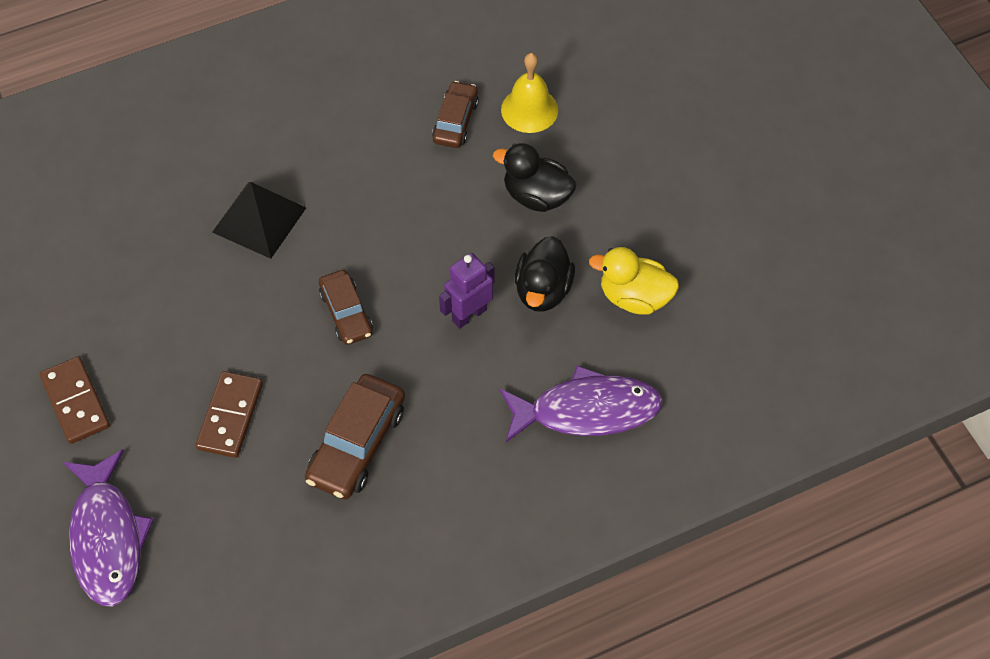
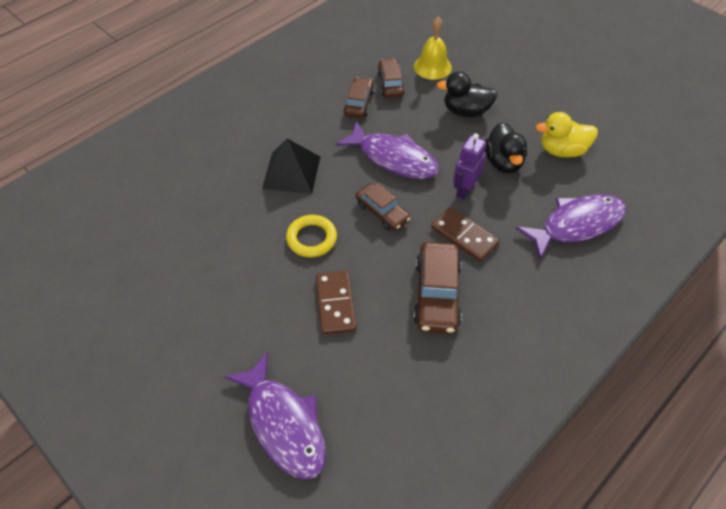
camera: 20 degrees left, 5 degrees down
brown domino [40,356,110,444] -> brown domino moved to [431,207,500,262]
none -> yellow ring [286,215,337,257]
none -> purple fish [335,121,439,179]
none -> brown car [344,77,374,118]

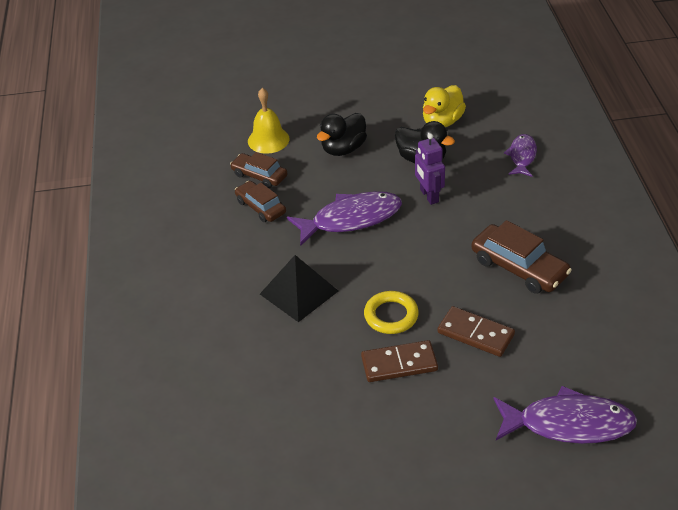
camera: 50 degrees left, 10 degrees down
brown car [356,183,411,231] -> none
brown domino [431,207,500,262] -> brown domino moved to [361,340,438,382]
purple fish [515,194,626,259] -> purple fish [504,134,537,177], size x0.58

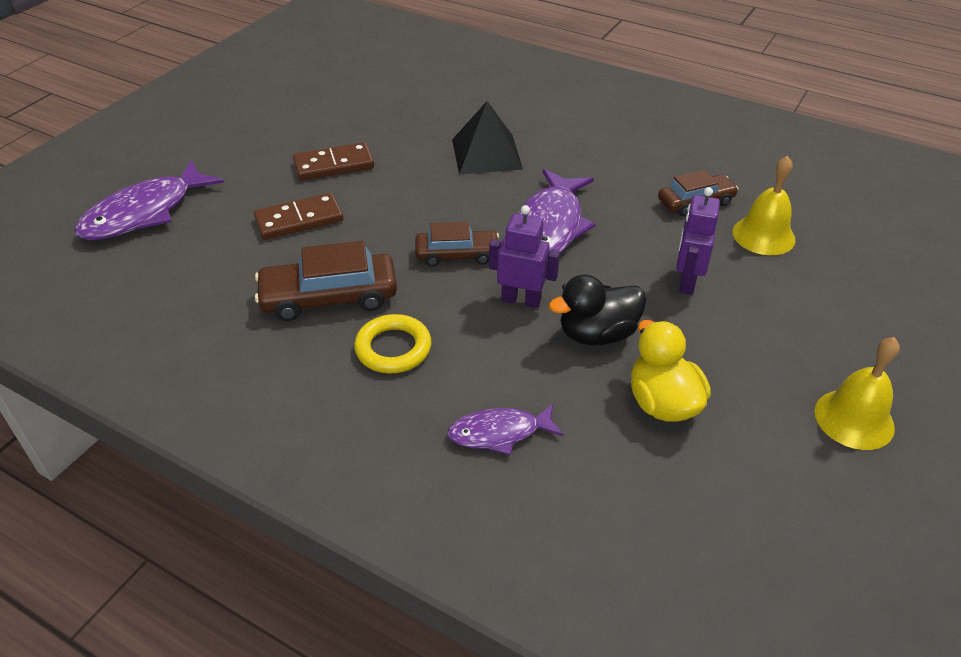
camera: 125 degrees right, 0 degrees up
brown car [235,181,286,222] -> brown car moved to [415,222,499,267]
black duck [317,113,367,156] -> purple robot [676,187,720,295]
brown domino [361,340,438,382] -> brown domino turned 45 degrees clockwise [293,142,374,180]
yellow ring [364,291,419,334] -> yellow ring moved to [354,314,431,374]
purple fish [504,134,537,177] -> purple fish turned 120 degrees clockwise [447,403,564,455]
none -> yellow bell [815,337,900,450]

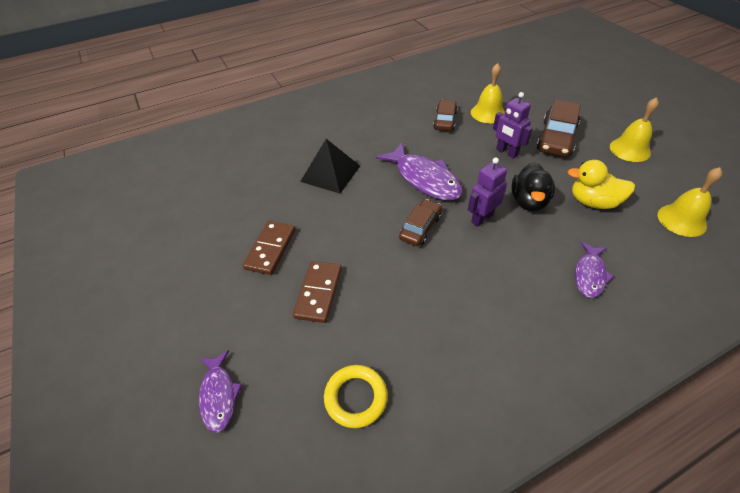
camera: 55 degrees left, 5 degrees up
purple fish [74,160,224,240] -> purple fish [199,350,242,432], size x0.58
brown car [255,240,397,321] -> brown car moved to [537,100,581,157]
yellow ring [354,314,431,374] -> yellow ring moved to [324,365,388,428]
none -> yellow bell [658,167,722,237]

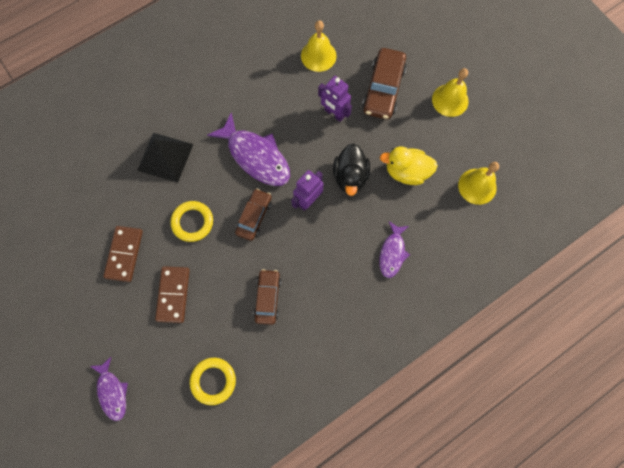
camera: 10 degrees left, 25 degrees up
brown car [433,99,458,131] -> brown car moved to [254,269,281,325]
none -> yellow ring [171,201,213,242]

